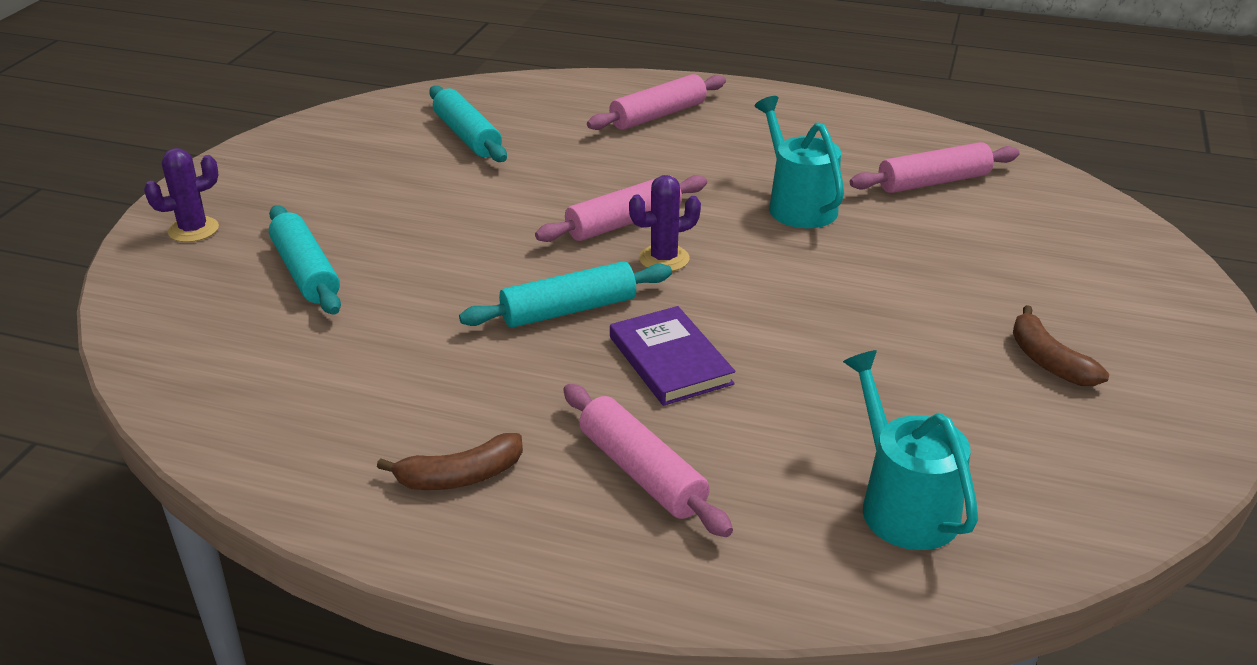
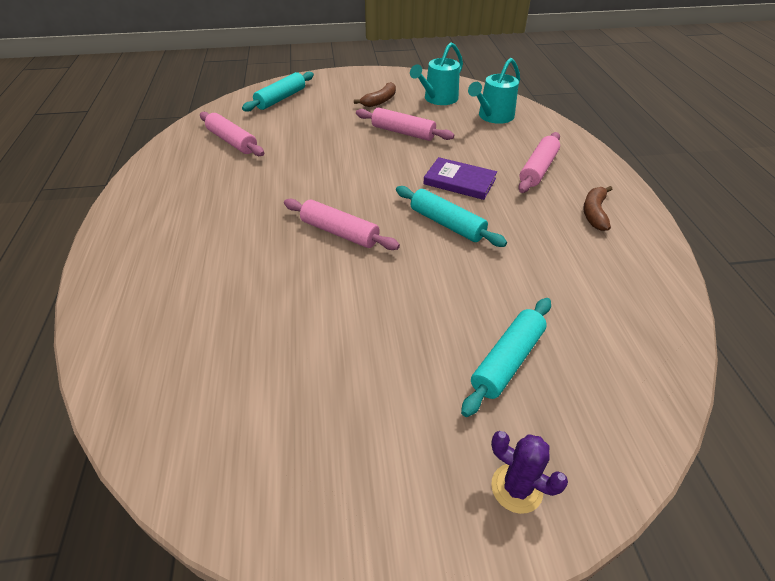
camera: 115 degrees left, 10 degrees up
brown banana [377,433,523,490] -> brown banana turned 120 degrees counterclockwise [583,186,612,231]
turquoise rolling pin [429,85,507,162] -> turquoise rolling pin moved to [242,72,314,112]
pink rolling pin [587,74,726,130] -> pink rolling pin moved to [356,108,454,141]
purple book [610,306,735,406] -> purple book turned 75 degrees clockwise [423,157,497,200]
purple cactus [629,175,701,271] -> none
turquoise watering can [754,96,844,228] -> turquoise watering can moved to [410,42,463,105]

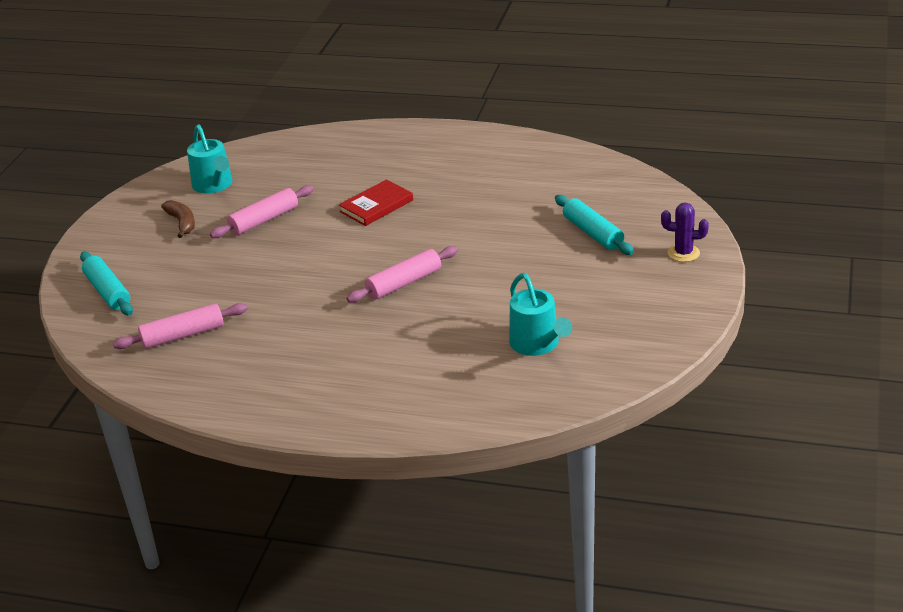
camera: 65 degrees left, 10 degrees down
turquoise rolling pin [396,186,507,247] -> none
purple book [423,157,497,200] -> red book [339,180,413,226]
turquoise watering can [468,58,520,124] -> turquoise watering can moved to [509,273,572,356]
purple cactus [491,431,568,514] -> purple cactus turned 45 degrees clockwise [661,203,709,262]
pink rolling pin [518,132,560,193] -> none
brown banana [583,186,612,231] -> none

